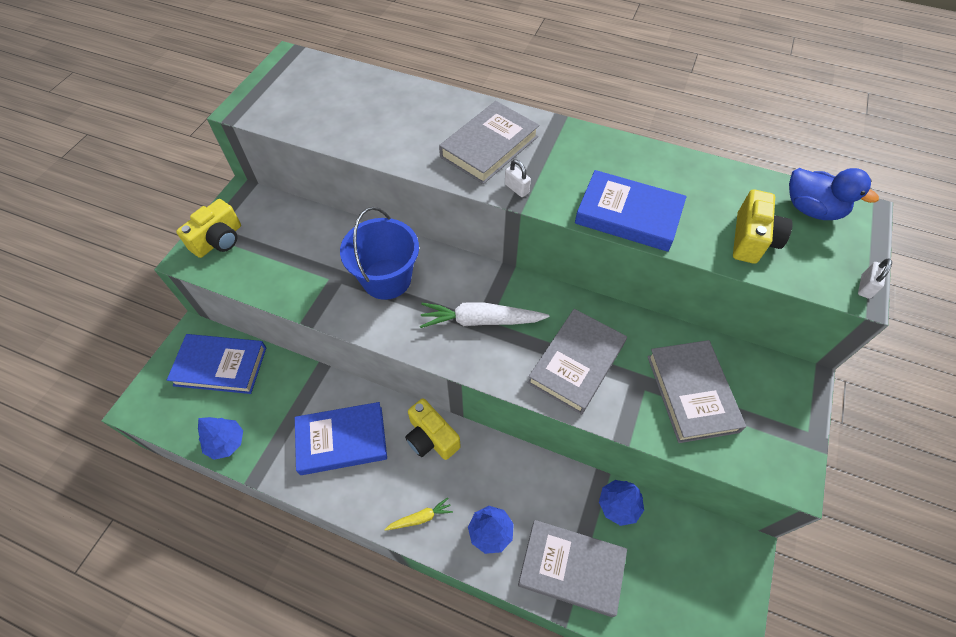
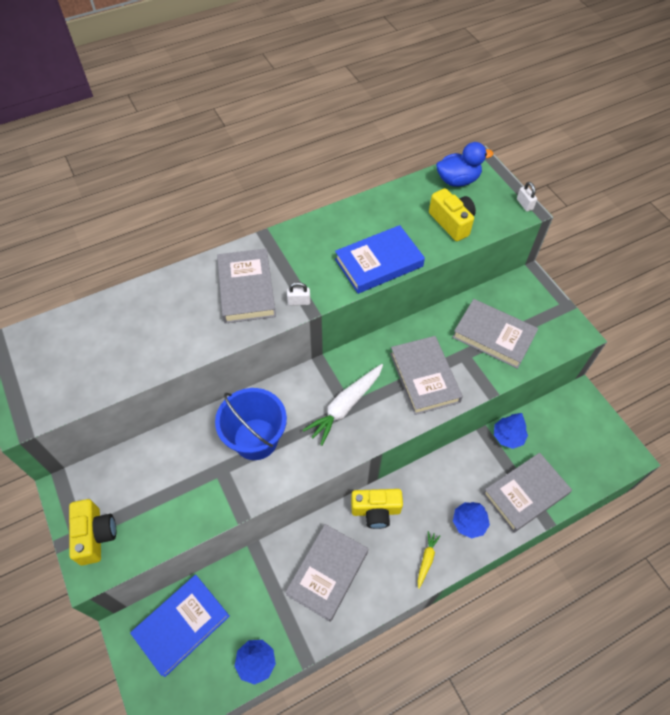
camera: 50 degrees left, 0 degrees up
blue book [295,402,387,475] -> grey book [285,524,368,622]

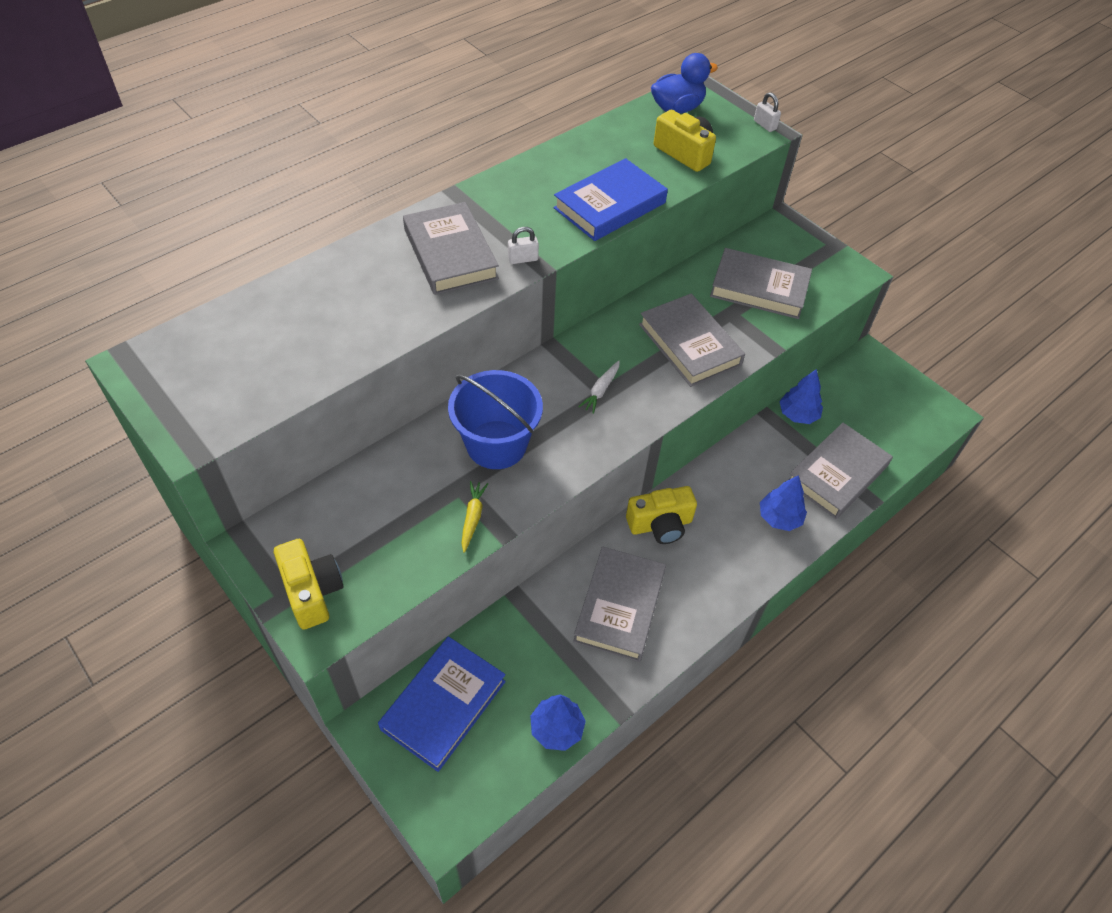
camera: 15 degrees left, 5 degrees down
white carrot [303,364,383,446] -> white carrot [578,360,620,414], size x0.52
yellow carrot [418,531,441,589] -> yellow carrot moved to [461,481,488,553]

